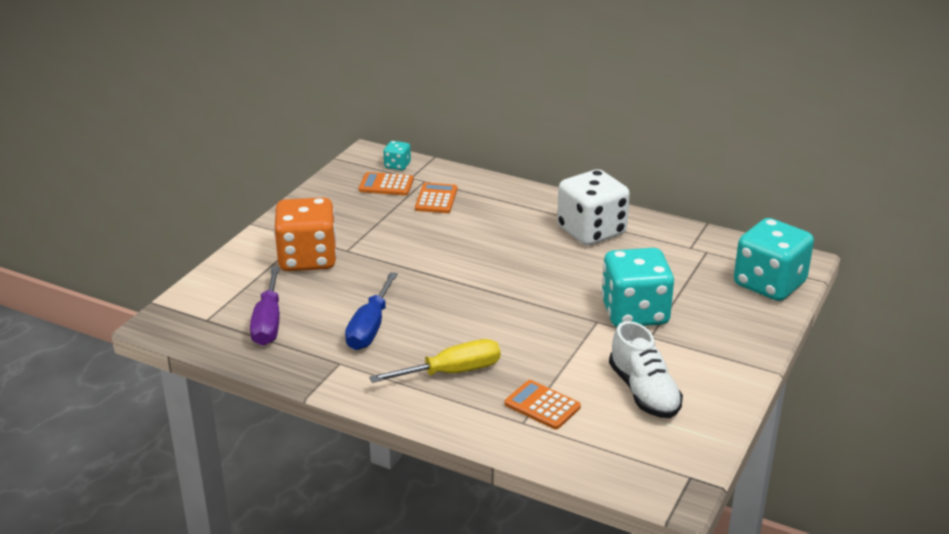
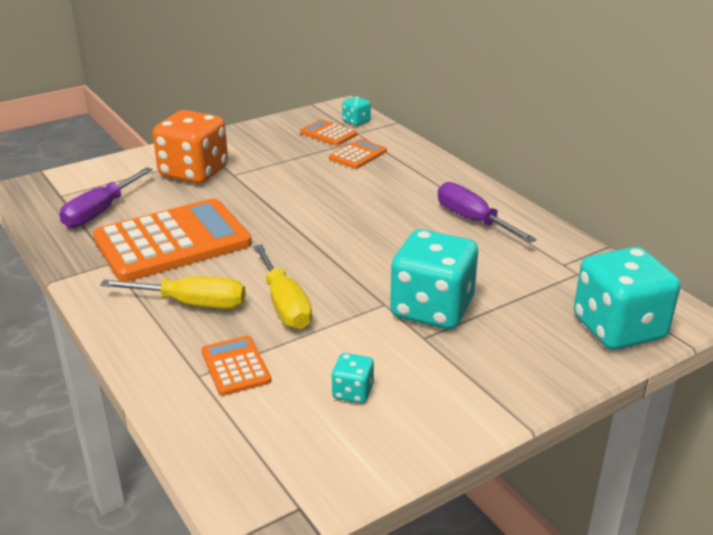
camera: 30 degrees right, 0 degrees up
blue screwdriver [345,272,398,350] -> orange calculator [93,198,252,282]
white dice [557,169,630,245] -> purple screwdriver [438,182,537,243]
white shoe [609,321,683,418] -> turquoise dice [332,353,374,403]
none -> yellow screwdriver [253,244,312,329]

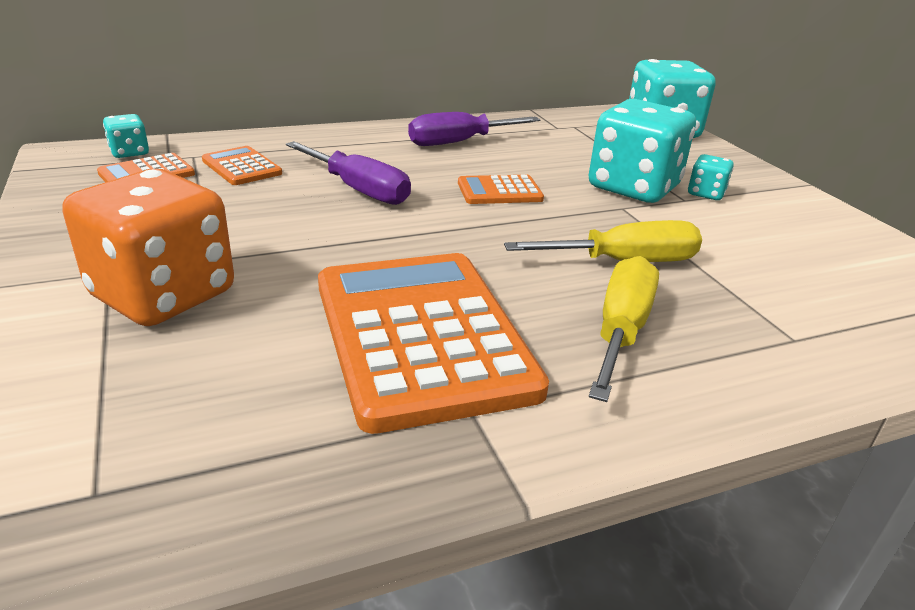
camera: 80 degrees left, 0 degrees up
purple screwdriver [59,167,153,228] -> purple screwdriver moved to [286,141,411,205]
orange calculator [201,336,271,396] -> orange calculator moved to [458,175,544,204]
turquoise dice [332,353,374,403] -> turquoise dice moved to [688,154,734,200]

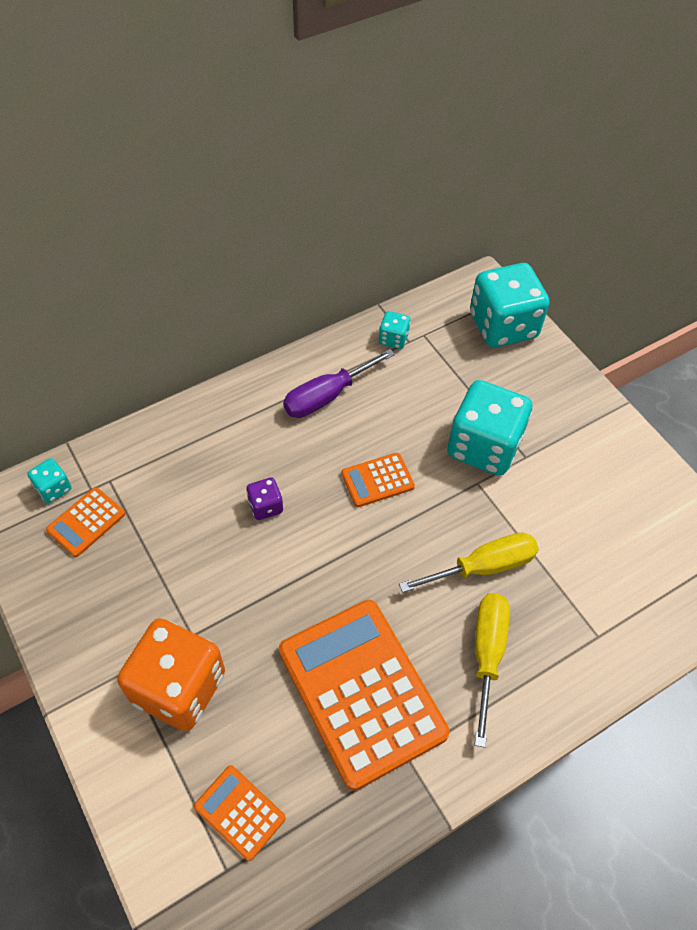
camera: 10 degrees left, 25 degrees up
orange calculator [202,146,282,185] -> orange calculator moved to [194,765,286,861]
purple screwdriver [286,141,411,205] -> purple dice [246,477,283,520]
turquoise dice [688,154,734,200] -> turquoise dice moved to [379,311,411,349]

